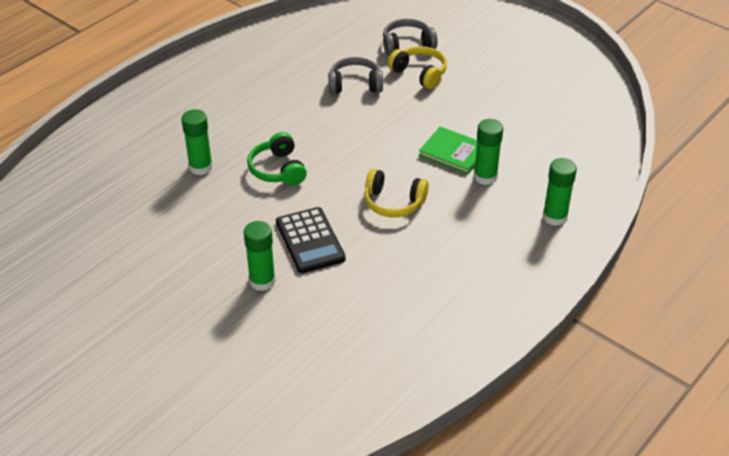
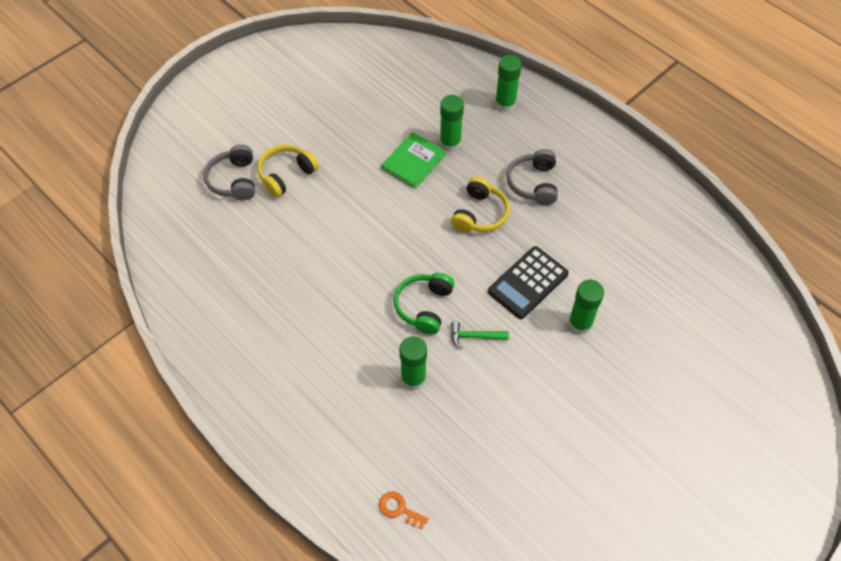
camera: 85 degrees left, 15 degrees up
green headphones [247,132,307,185] -> green headphones turned 120 degrees clockwise [394,273,454,335]
black calculator [276,207,346,273] -> black calculator turned 150 degrees clockwise [488,246,569,319]
grey headphones [328,57,383,94] -> grey headphones moved to [506,149,558,205]
none -> orange key [379,491,429,529]
none -> green hammer [451,321,509,350]

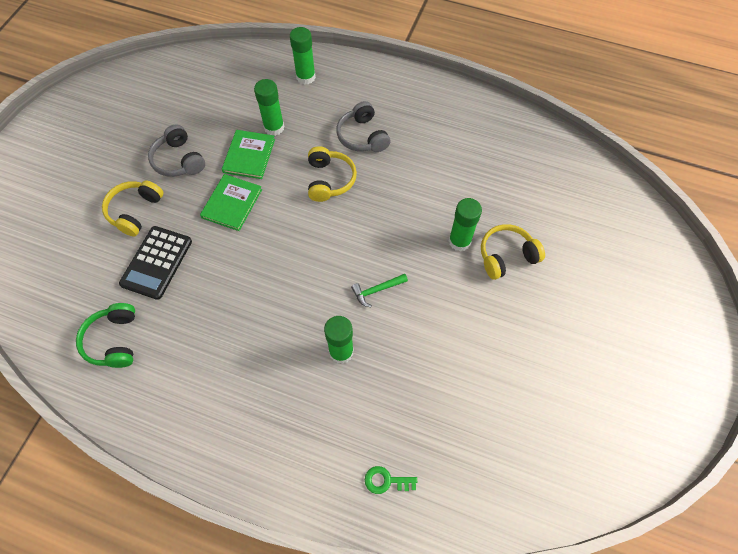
camera: 25 degrees left, 5 degrees up
grey headphones [203,145,255,200] -> grey headphones moved to [148,124,205,177]
orange key [379,491,429,529] -> green key [365,466,417,494]
green headphones [394,273,454,335] -> green headphones moved to [76,303,135,368]
black calculator [488,246,569,319] -> black calculator moved to [119,226,192,300]
none -> green book [200,174,262,231]
none -> yellow headphones [481,224,545,280]

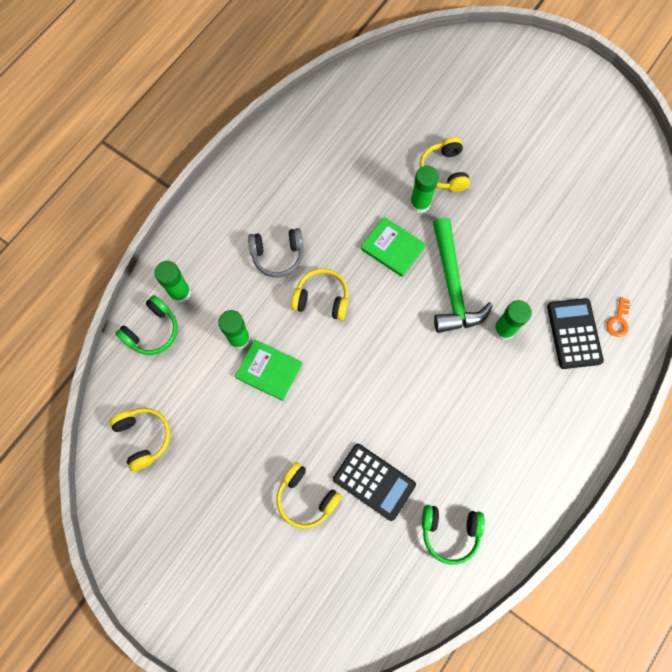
camera: 75 degrees left, 10 degrees up
grey headphones [148,124,205,177] -> none
green book [200,174,262,231] -> green book moved to [361,217,426,277]
green hammer [351,274,408,307] -> green hammer [433,218,493,333], size x2.28
green key [365,466,417,494] -> orange key [607,297,630,337]
none -> yellow headphones [109,408,170,472]
none -> green headphones [115,295,178,355]
none -> black calculator [547,298,604,369]

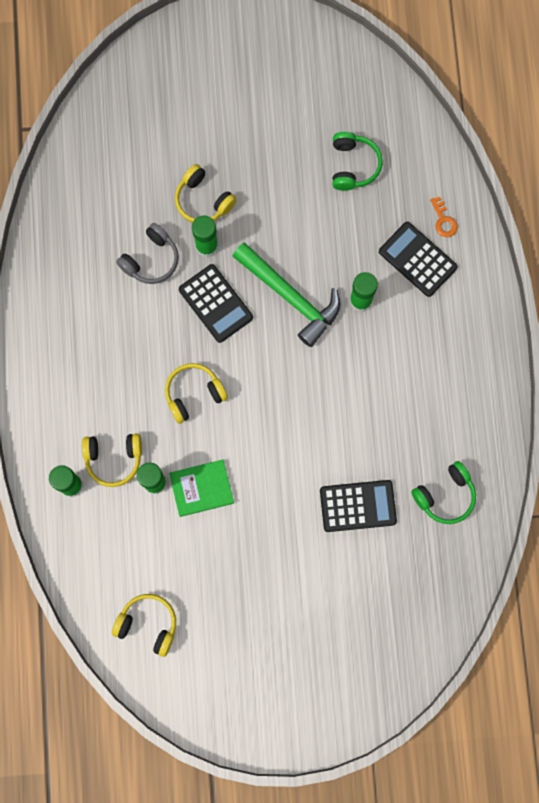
camera: 40 degrees left, 5 degrees up
green headphones [115,295,178,355] -> green headphones moved to [332,132,383,191]
grey headphones [248,228,303,277] -> grey headphones moved to [116,223,179,284]
yellow headphones [276,462,342,529] -> yellow headphones moved to [82,434,142,487]
green book [361,217,426,277] -> black calculator [179,264,253,343]

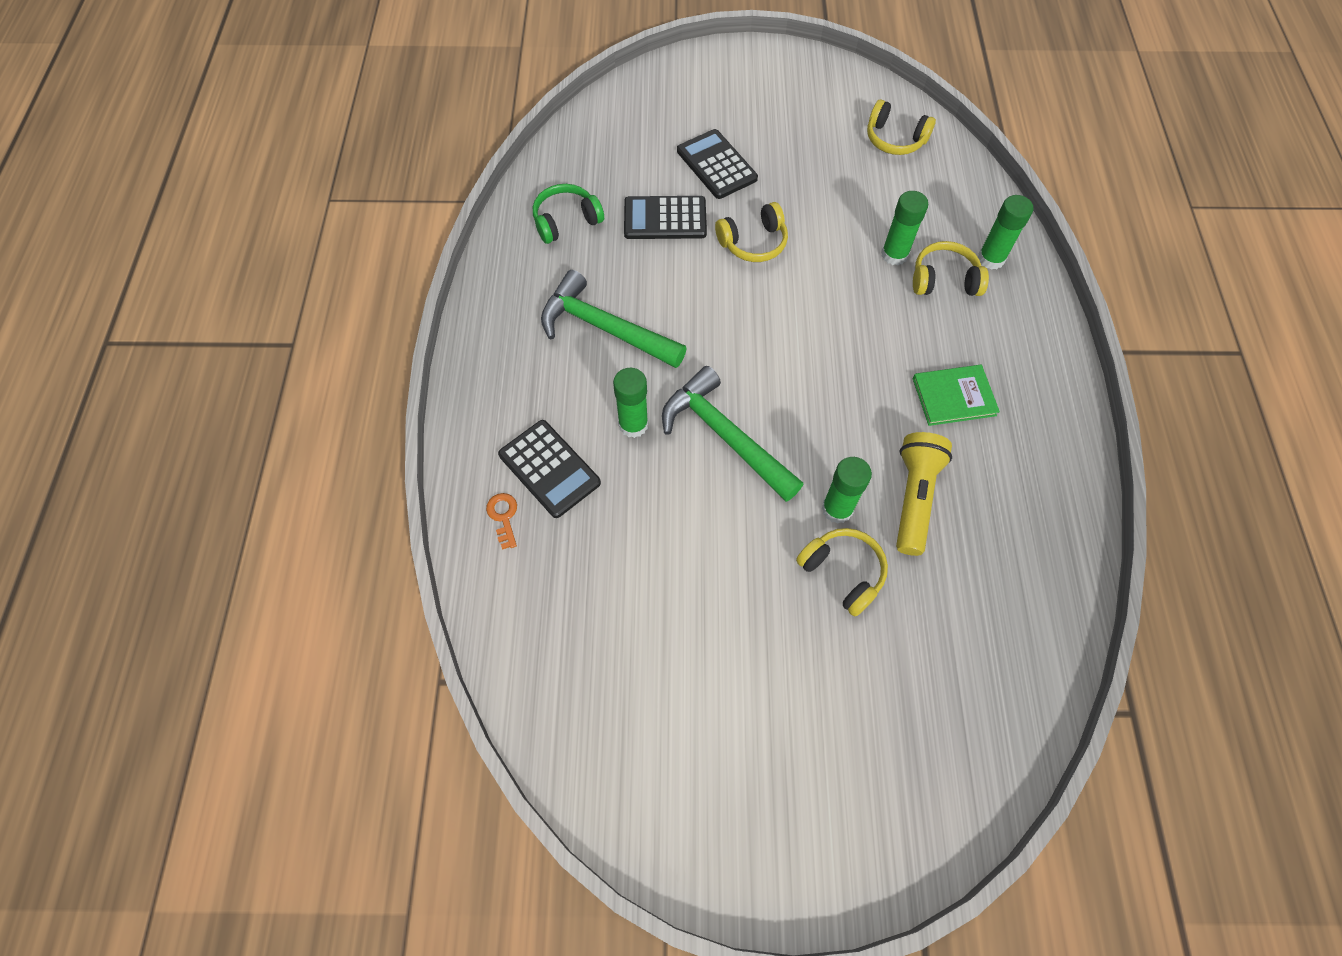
camera: 175 degrees left, 15 degrees down
grey headphones [116,223,179,284] -> yellow flashlight [896,432,952,556]
yellow headphones [165,363,228,424] -> yellow headphones moved to [715,202,788,262]
green book [169,459,234,517] -> green book moved to [913,365,1000,426]
black calculator [179,264,253,343] -> black calculator moved to [677,129,758,199]
green headphones [332,132,383,191] -> none
none -> green hammer [541,270,687,368]

